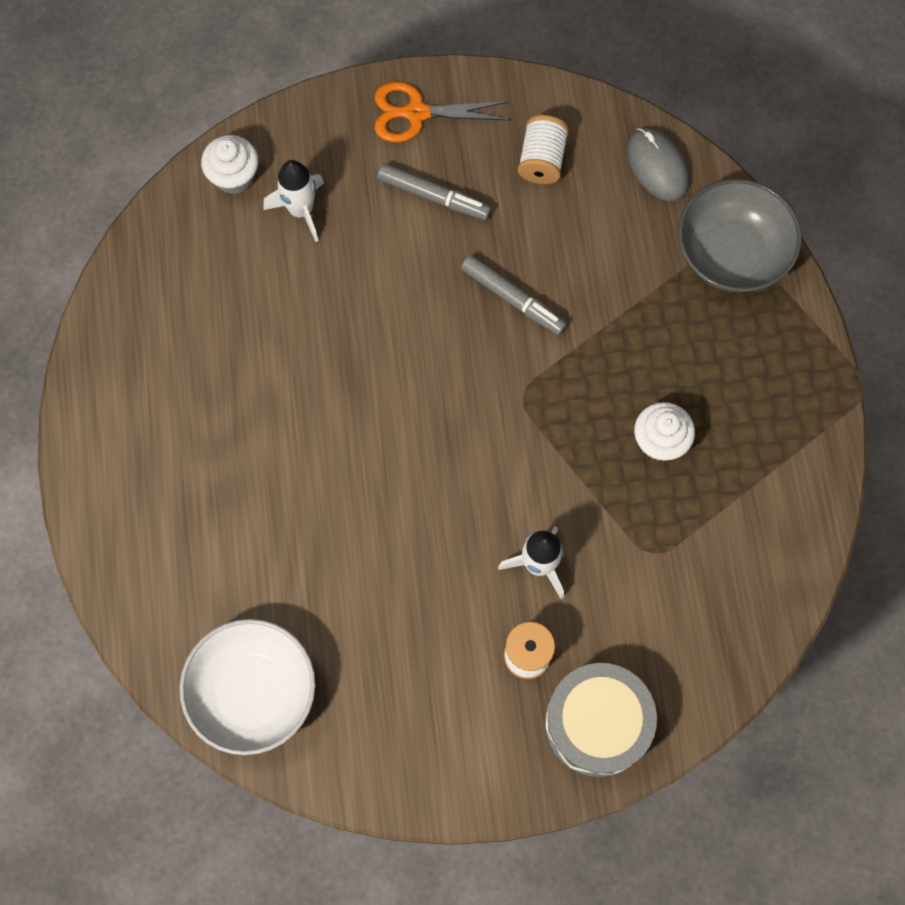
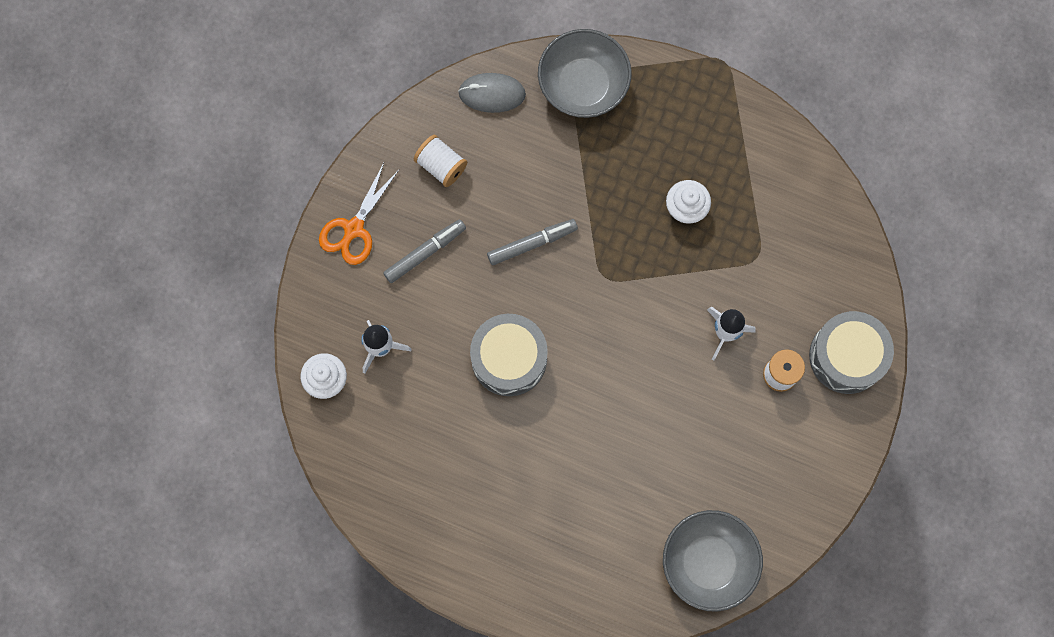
camera: 60 degrees left, 5 degrees up
white bowl [179,619,315,755] -> grey bowl [663,510,763,612]
none -> grey drum [470,314,548,396]

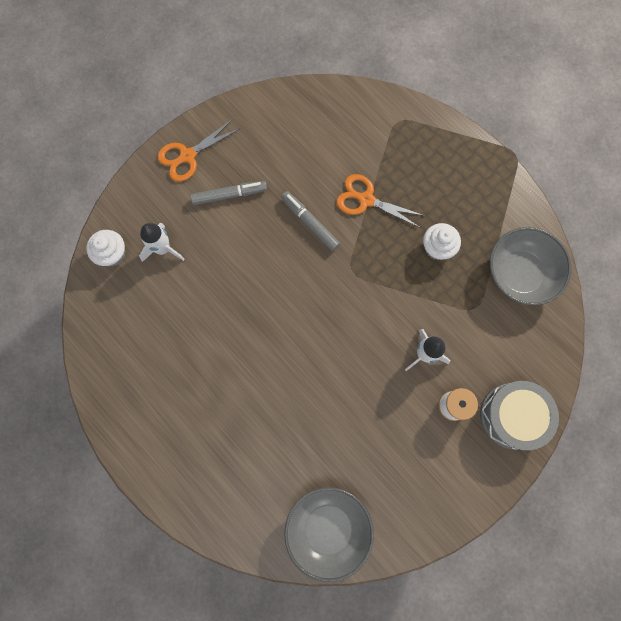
camera: 25 degrees right, 0 degrees up
white spool [414,135,467,187] -> none
grey mouse [458,73,526,113] -> none
grey drum [470,314,548,396] -> none
grey marker [487,219,578,265] -> grey marker turned 135 degrees counterclockwise [281,191,340,251]
grey bowl [538,29,632,118] -> grey bowl moved to [490,227,572,306]
none -> orange scissors [336,174,425,228]

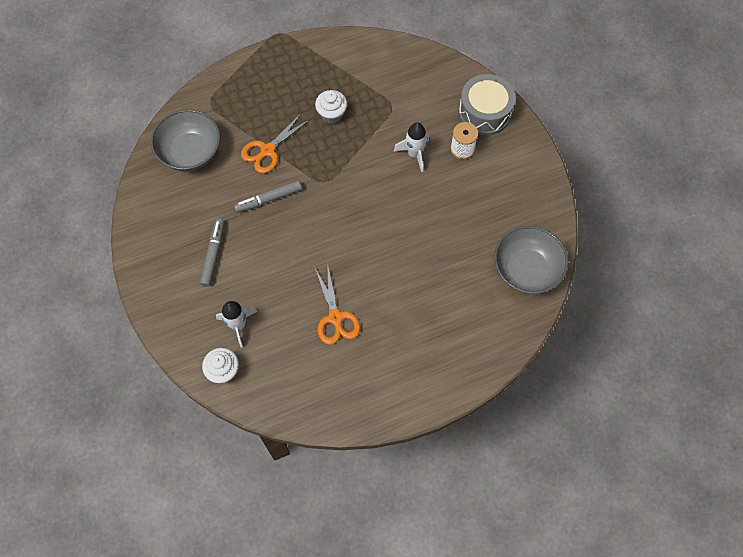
camera: 70 degrees left, 10 degrees down
orange scissors [157,119,241,182] -> orange scissors moved to [315,263,360,345]
grey bowl [490,227,572,306] -> grey bowl moved to [151,109,220,171]

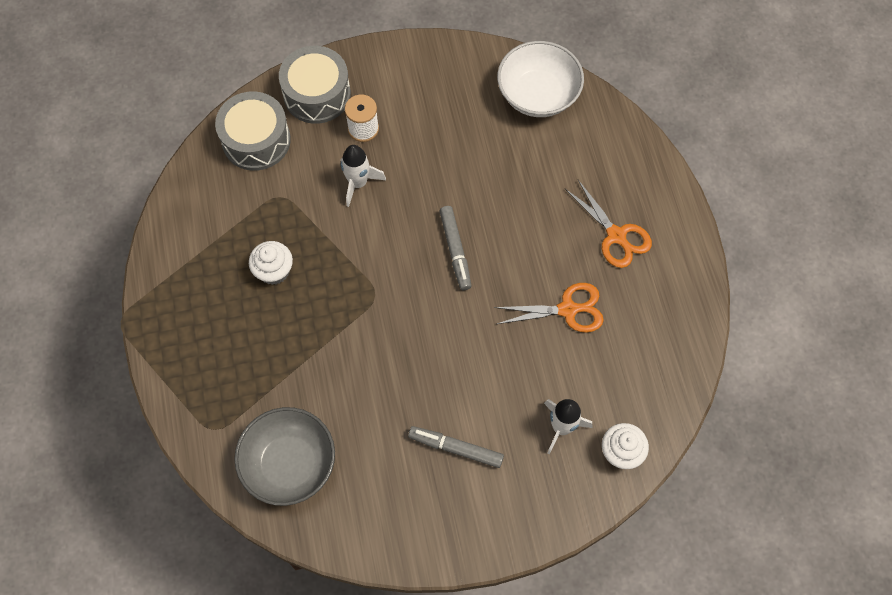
camera: 80 degrees left, 0 degrees up
grey marker [234,180,302,213] -> grey marker moved to [439,206,471,290]
orange scissors [241,112,309,173] -> orange scissors moved to [565,180,652,268]
grey bowl [494,226,568,294] -> white bowl [497,41,584,117]
none -> grey drum [215,91,291,171]

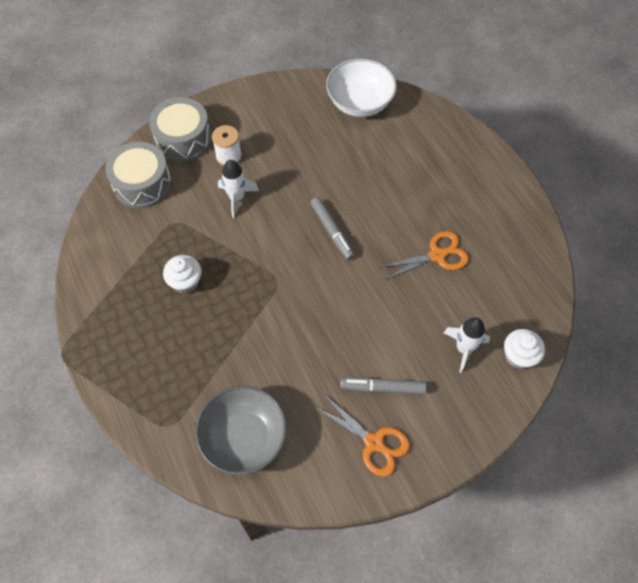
camera: 15 degrees left, 5 degrees down
orange scissors [565,180,652,268] -> orange scissors moved to [315,395,410,477]

